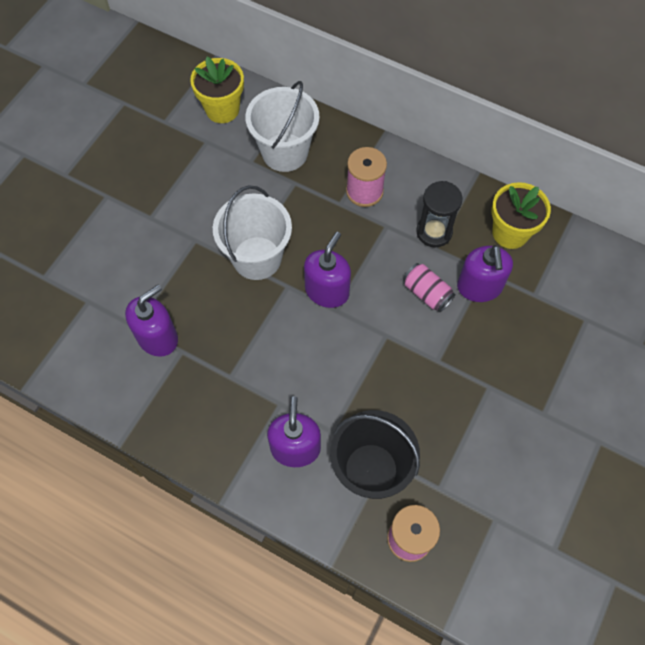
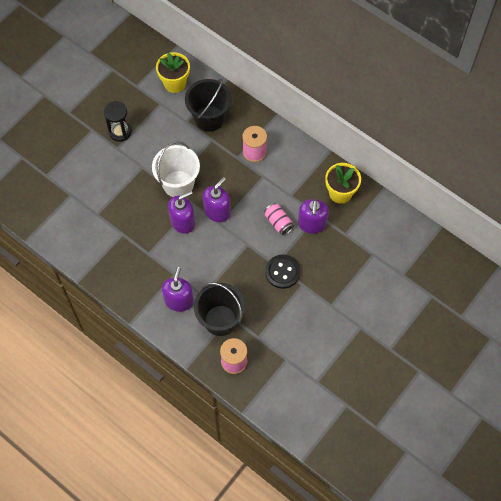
camera: 10 degrees right, 0 degrees up
purple soap dispenser [125,285,178,357] -> purple soap dispenser moved to [168,191,195,234]
white bucket [245,81,319,172] -> black bucket [185,79,231,132]
black hourglass [416,181,462,247] -> black hourglass moved to [104,101,131,142]
none -> black button [265,255,300,289]

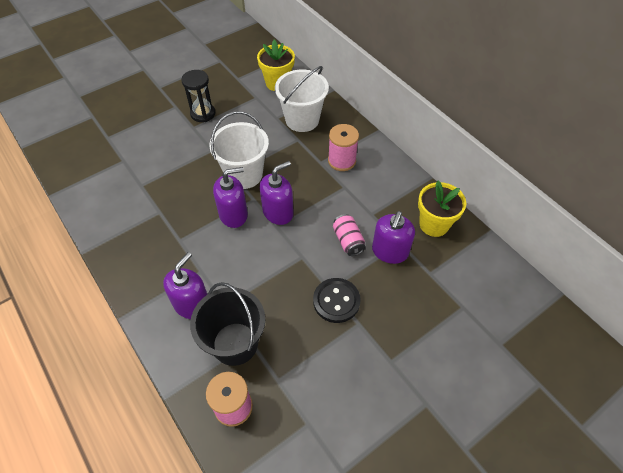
camera: 15 degrees right, 10 degrees down
black bucket [185,79,231,132] -> white bucket [275,66,329,132]

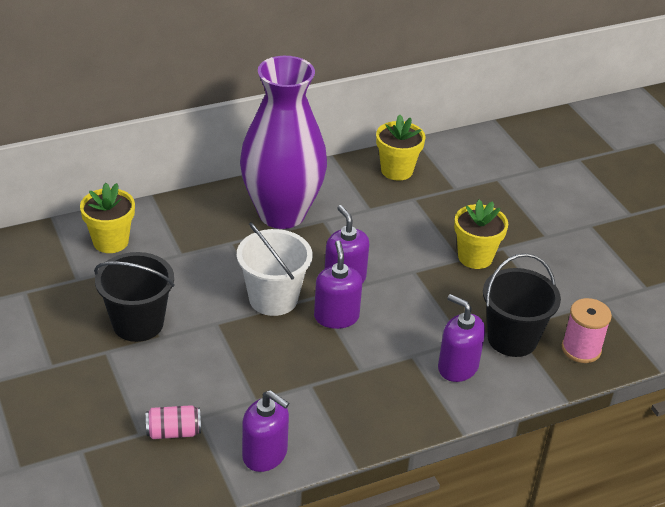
camera: 80 degrees left, 15 degrees down
black hourglass [181,70,215,122] -> black bucket [94,252,174,342]
white bucket [275,66,329,132] -> none
black button [313,278,361,323] -> yellow flower pot [454,200,508,269]
pink spool [328,124,359,171] -> purple vase [240,56,327,229]
pink can [333,214,366,256] -> pink can moved to [146,405,201,439]
purple soap dispenser [372,211,415,264] -> purple soap dispenser moved to [242,390,289,472]

